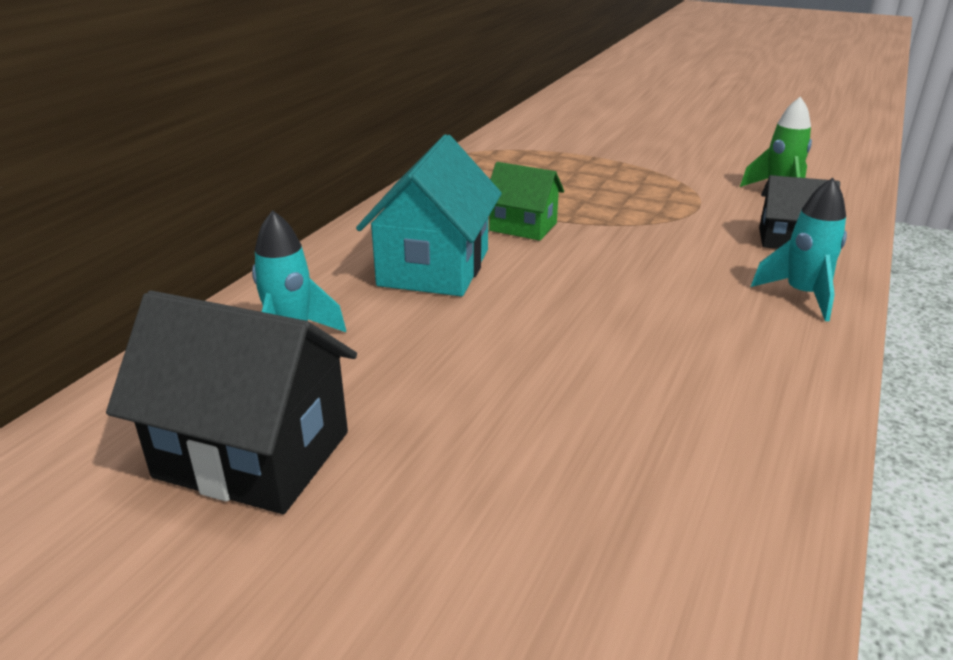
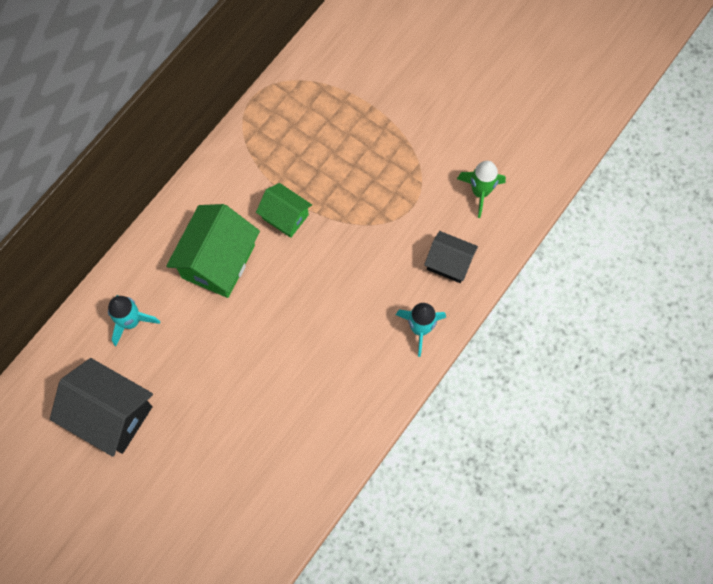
camera: 10 degrees right, 40 degrees up
turquoise house [356,134,502,296] -> green house [166,204,260,298]

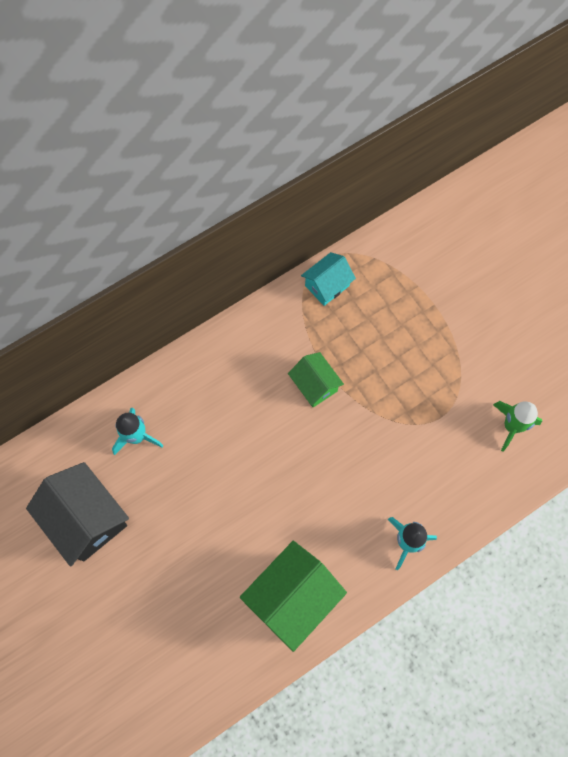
camera: 20 degrees right, 0 degrees up
green house [166,204,260,298] -> green house moved to [240,541,347,652]
black house [424,231,478,283] -> none
none -> turquoise house [301,252,356,306]

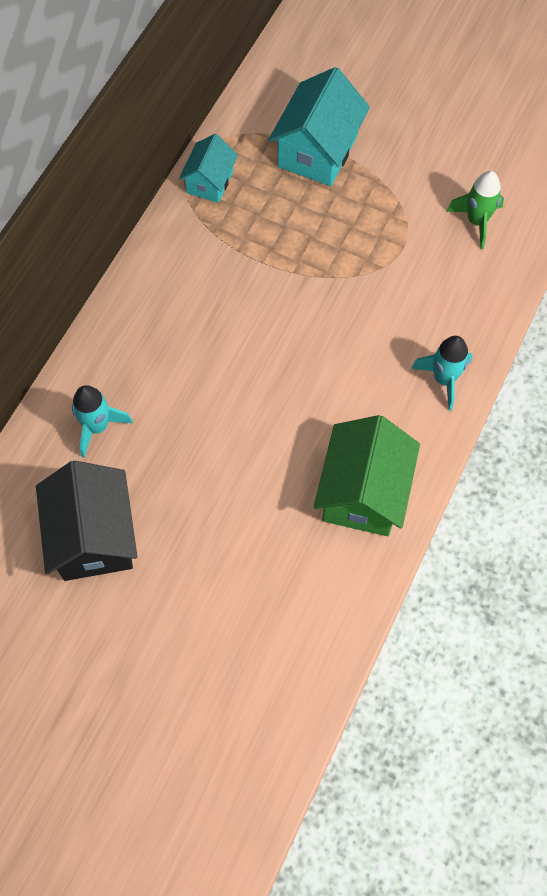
camera: 30 degrees left, 5 degrees down
black house [26,462,129,567] -> black house turned 60 degrees clockwise [36,461,137,581]
green house [288,352,344,408] -> none
none -> turquoise house [268,67,370,186]

